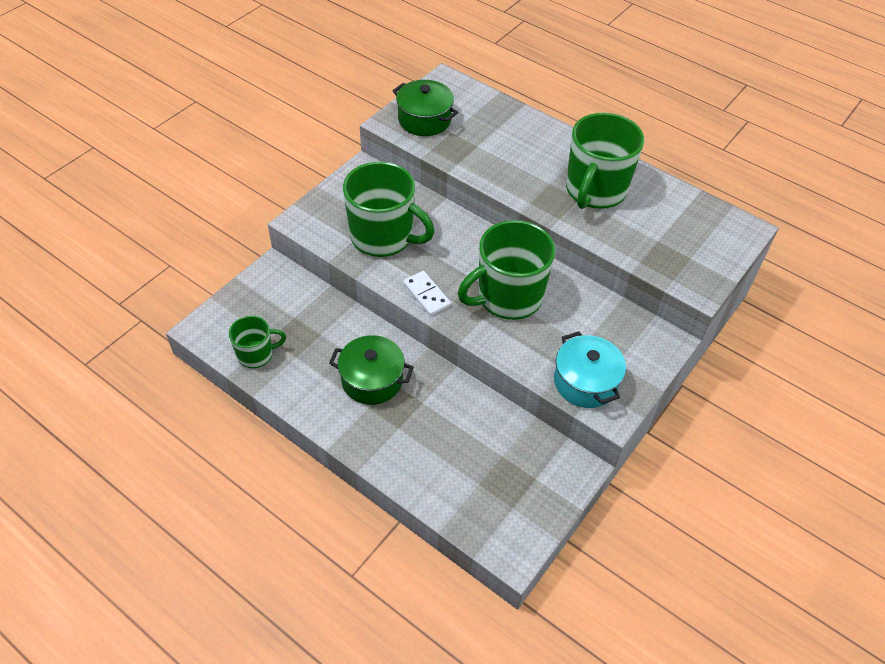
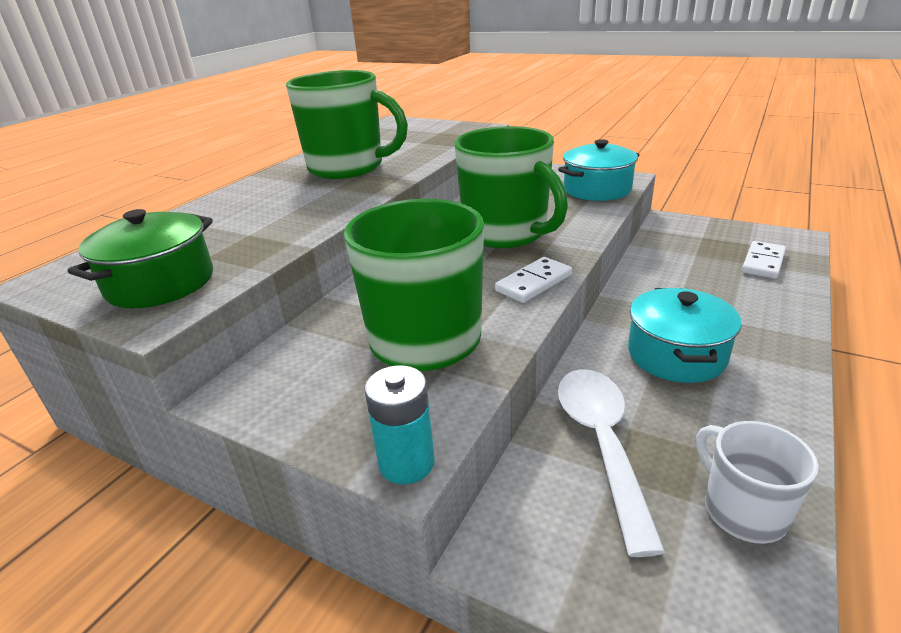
camera: 95 degrees left, 20 degrees down
green mug [229,316,286,368] -> white mug [696,421,819,544]
green pot [329,335,414,405] -> turquoise pot [628,288,741,383]
none -> turquoise battery [365,365,435,484]
none -> white spoon [558,369,665,557]
none -> white domino [742,241,786,279]

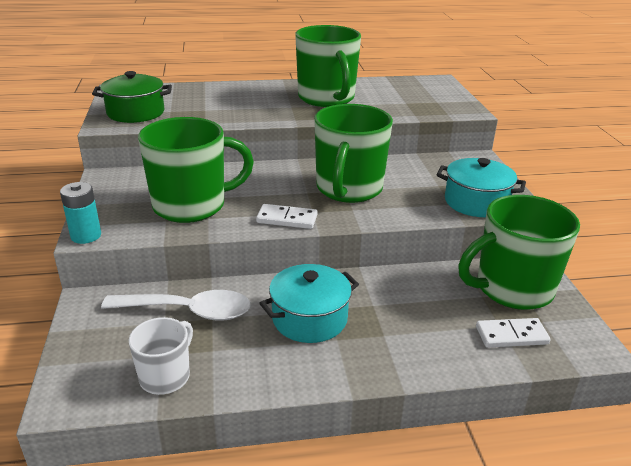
camera: 50 degrees right, 0 degrees up
white spoon [558,369,665,557] -> white spoon turned 45 degrees clockwise [101,290,251,321]
none -> green mug [458,195,580,310]

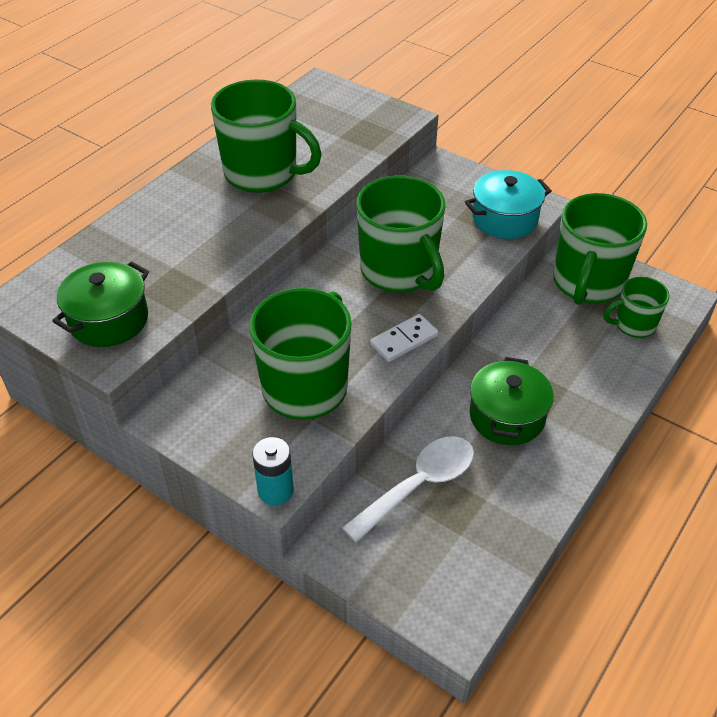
camera: 45 degrees left, 15 degrees up
white mug [129,317,193,395] -> none
turquoise pot [259,264,359,343] -> green pot [470,357,554,445]
white domino [476,318,551,347] -> green mug [604,277,670,338]

